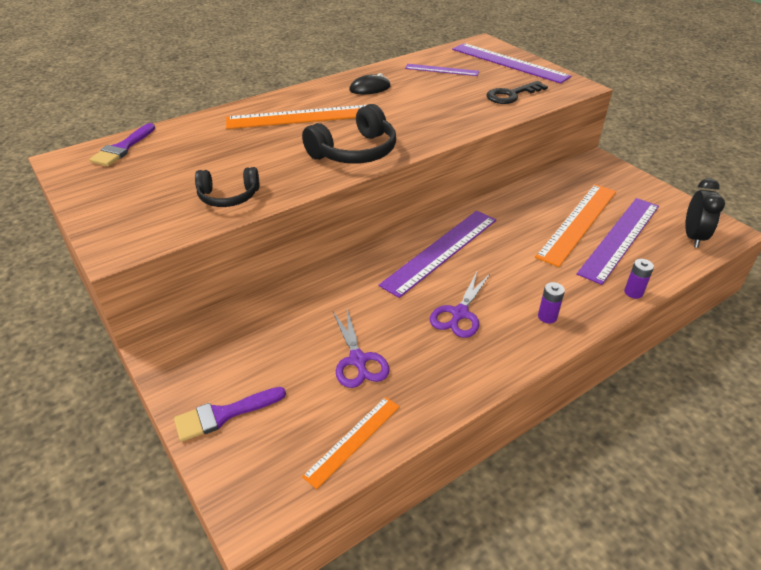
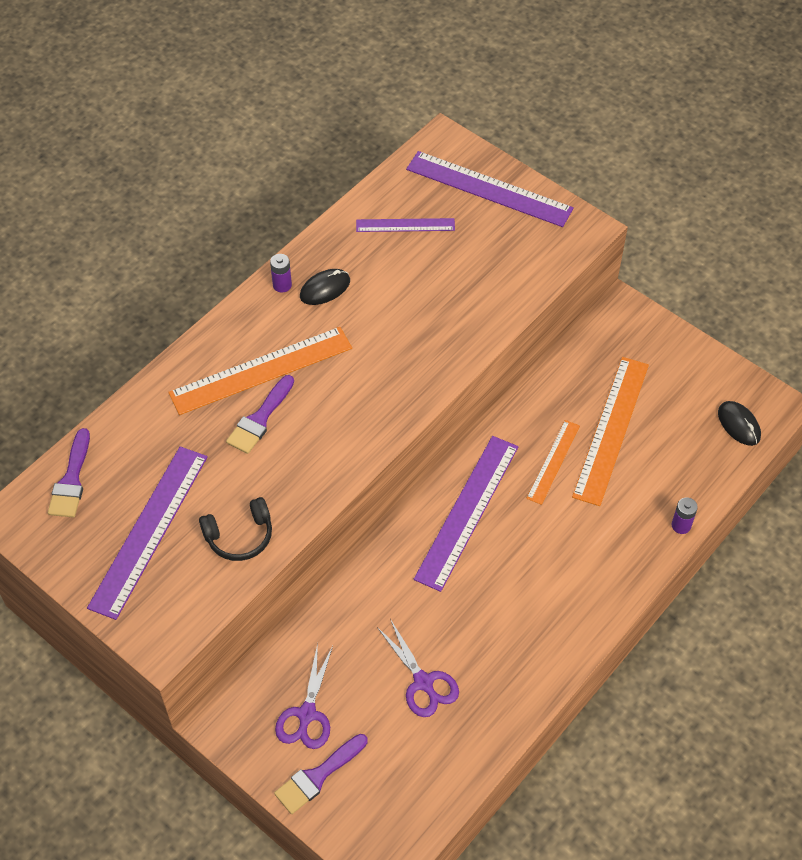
camera: 15 degrees left, 15 degrees up
black headphones [302,104,396,164] -> none
orange ruler [302,397,400,489] -> orange ruler moved to [526,420,580,505]
purple scissors [430,272,490,338] -> purple scissors moved to [275,643,333,749]
black key [486,81,548,104] -> none
purple battery [538,282,565,324] -> purple battery moved to [270,254,292,292]
purple ruler [577,198,659,285] -> purple ruler moved to [87,446,208,620]
black clock [685,178,725,248] -> black mouse [718,401,761,446]
none -> purple brush [226,375,294,454]

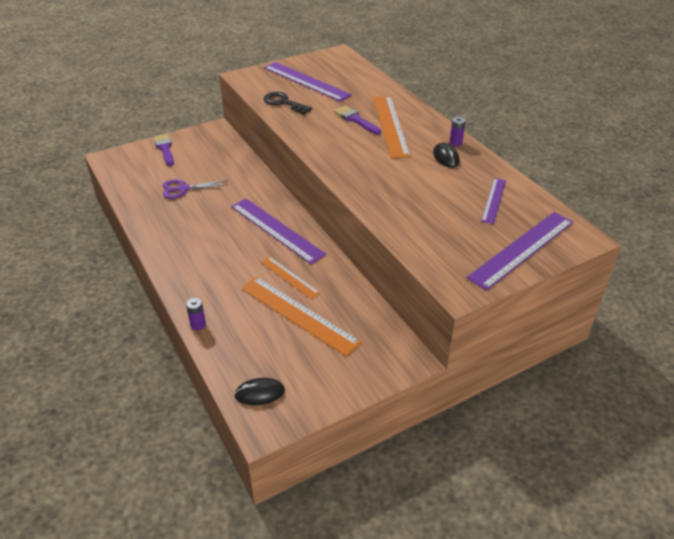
camera: 110 degrees right, 15 degrees down
purple brush [48,428,90,517] -> none
black headphones [199,497,272,561] -> black key [264,92,312,115]
purple scissors [275,643,333,749] -> none

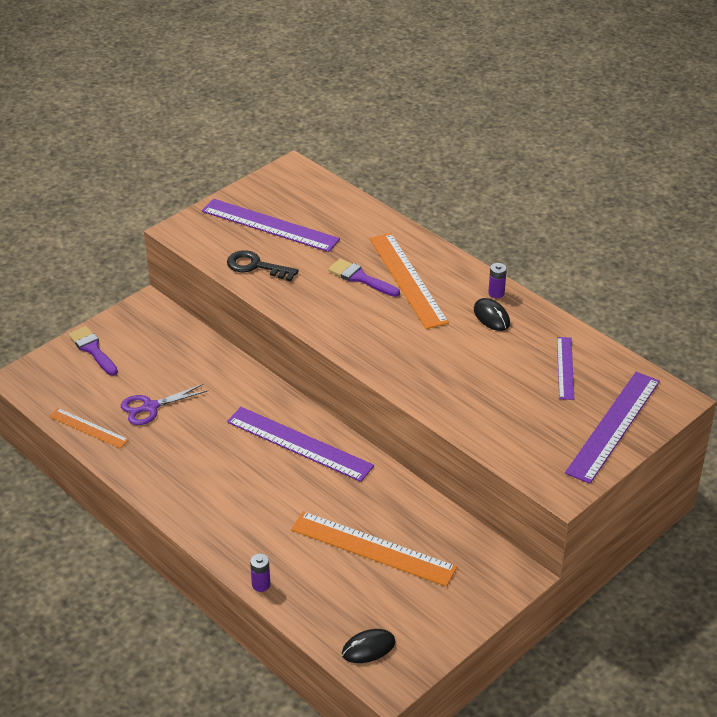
camera: 15 degrees left, 0 degrees up
orange ruler [261,256,320,299] -> orange ruler moved to [49,408,129,449]

